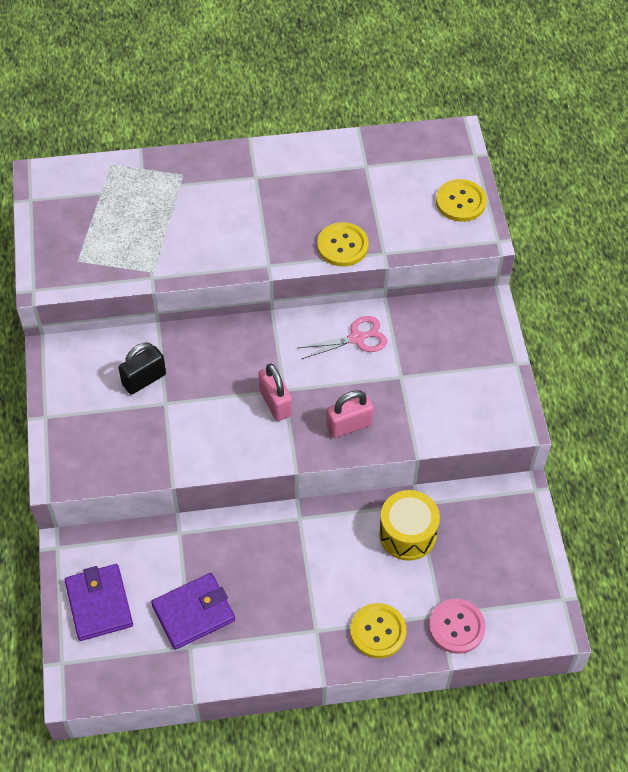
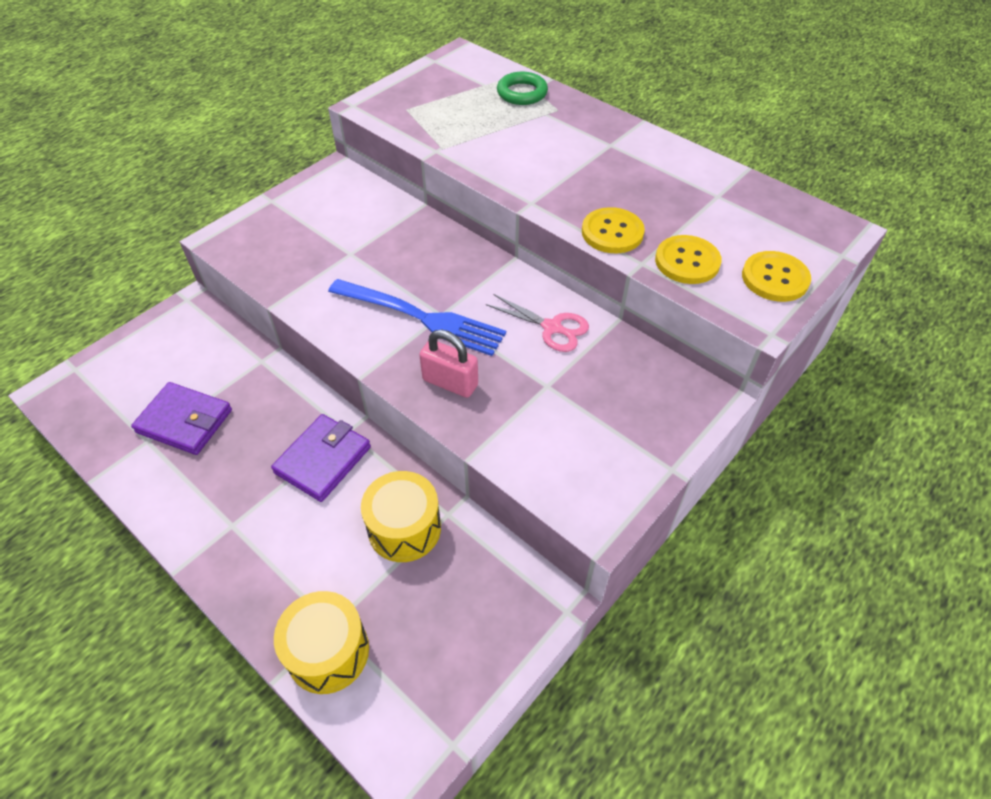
camera: 50 degrees right, 5 degrees down
purple wallet [65,564,133,641] -> purple wallet moved to [271,414,371,502]
black padlock [119,342,166,394] -> none
pink padlock [258,363,292,421] -> blue fork [328,279,506,356]
yellow button [350,603,407,658] -> yellow button moved to [655,235,722,284]
pink button [429,599,486,654] -> yellow drum [274,591,369,694]
none -> green ring [497,72,548,105]

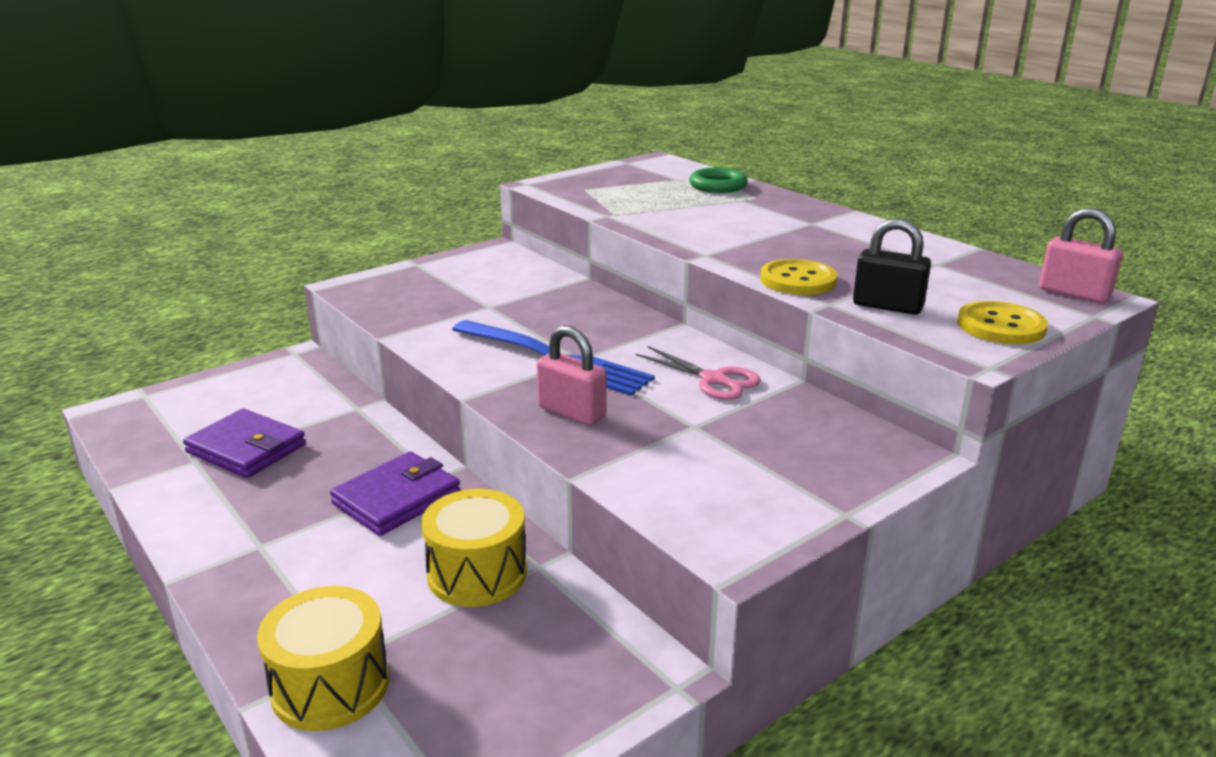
camera: 10 degrees right, 25 degrees down
yellow button [655,235,722,284] -> black padlock [853,218,931,315]
none -> pink padlock [1039,208,1123,303]

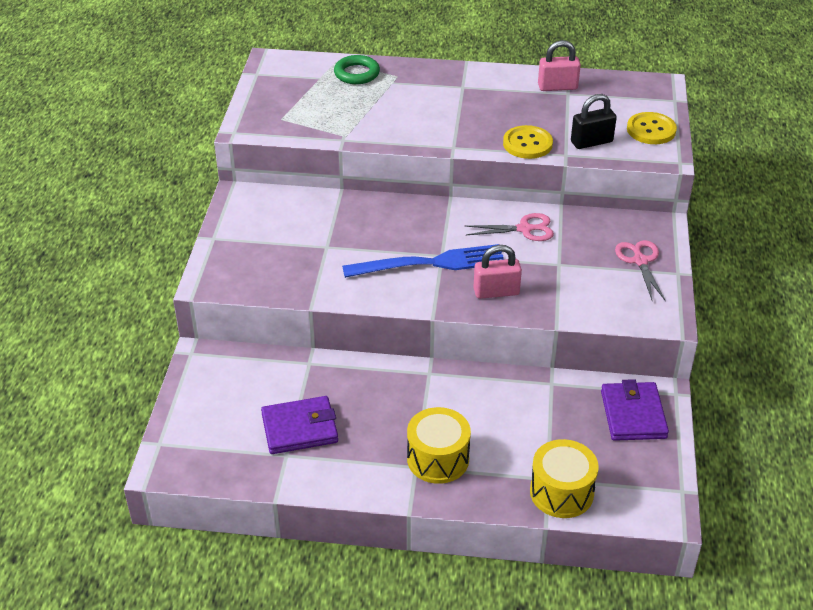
camera: 45 degrees left, 15 degrees up
purple wallet [330,451,461,536] -> purple wallet moved to [601,379,669,441]
yellow drum [421,489,527,607] -> yellow drum moved to [407,407,471,484]
pink padlock [1039,208,1123,303] -> pink padlock moved to [538,40,581,91]
none -> pink scissors [615,240,666,301]

